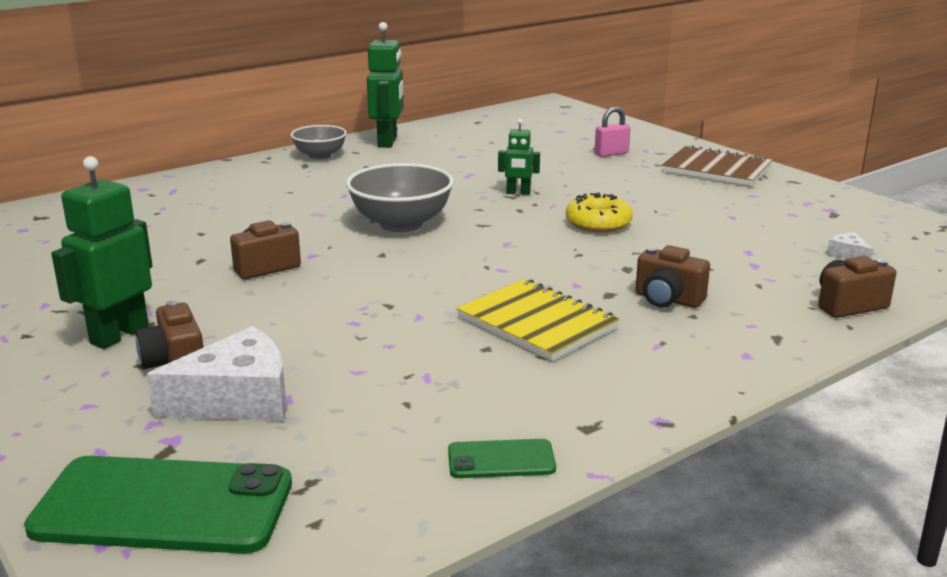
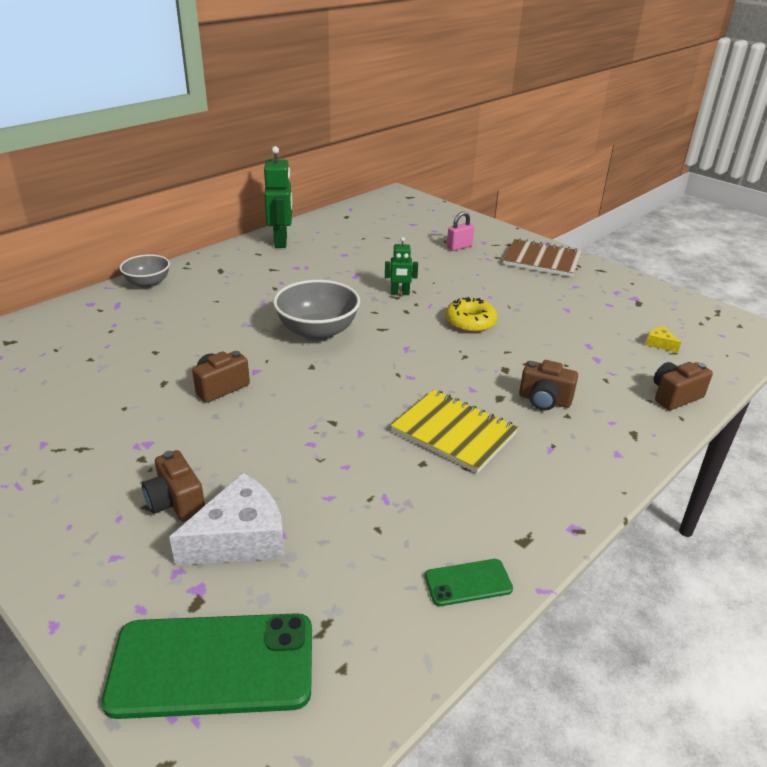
camera: 10 degrees left, 10 degrees up
green robot [51,156,153,349] -> none
grey bowl [291,125,347,160] -> grey bowl moved to [119,254,170,289]
white cheese [827,232,873,259] -> yellow cheese [645,326,681,353]

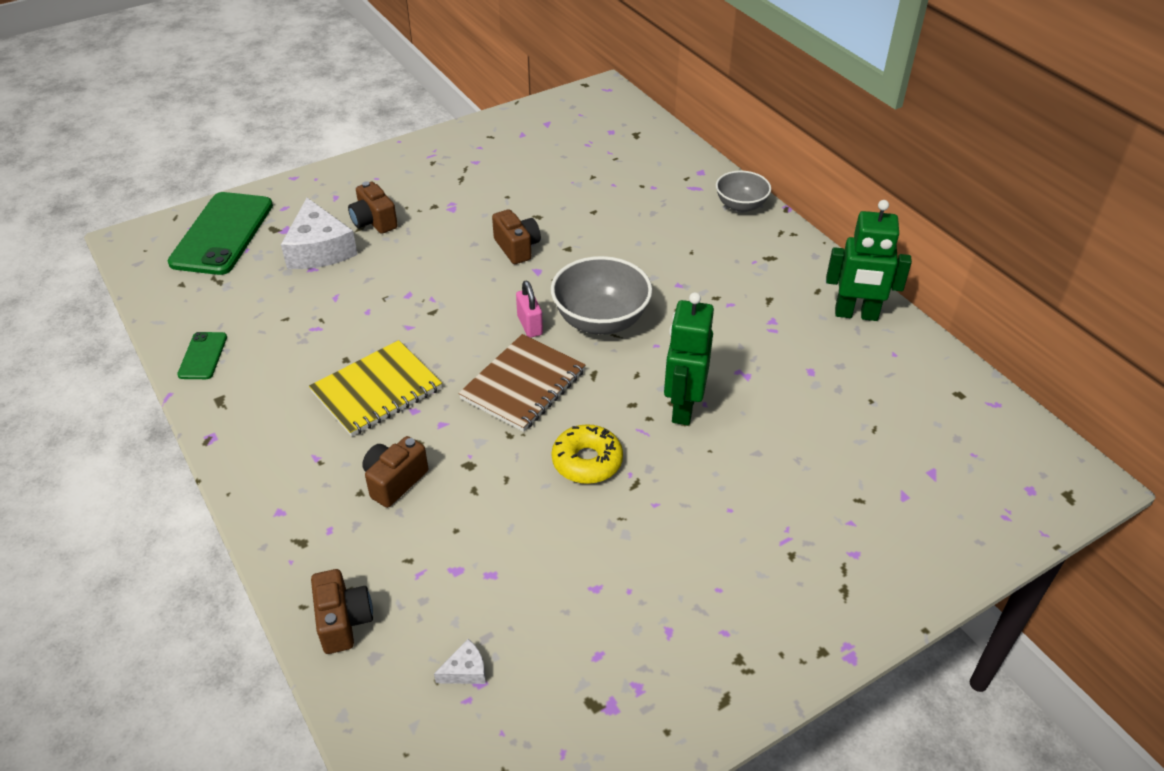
camera: 105 degrees right, 10 degrees up
brown camera [142,450,205,522] -> brown camera turned 105 degrees counterclockwise [348,181,398,234]
green robot [385,237,418,295] -> green robot [664,292,714,425], size x1.79
pink padlock [447,211,474,251] -> pink padlock moved to [516,281,543,338]
brown notebook [503,238,582,277] -> brown notebook moved to [458,334,586,432]
yellow cheese [645,326,681,353] -> white cheese [434,639,486,684]

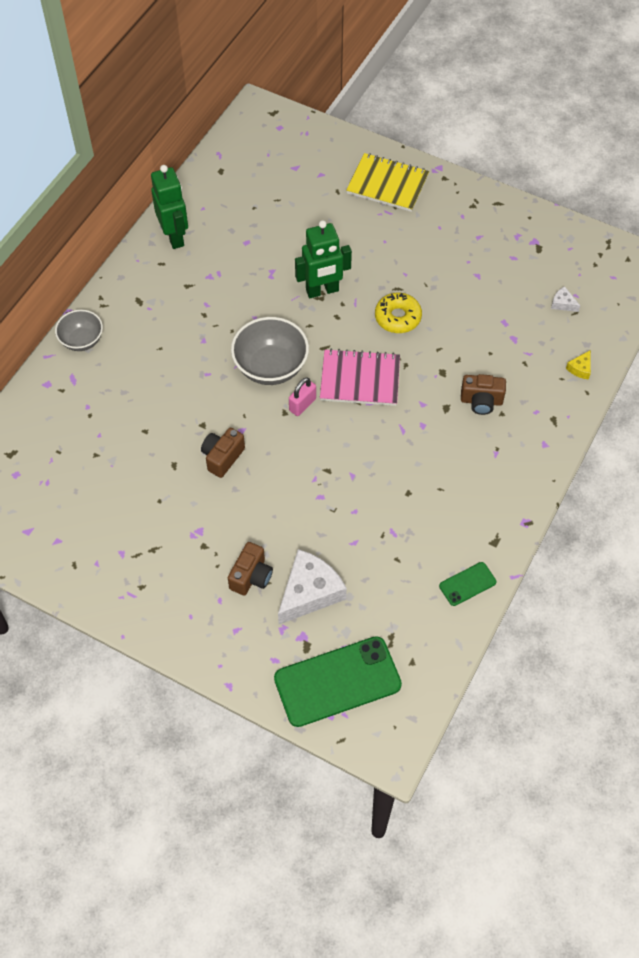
camera: 120 degrees left, 15 degrees up
yellow notebook [309,340,442,437] -> yellow notebook moved to [346,153,429,212]
brown camera [311,569,373,654] -> yellow cheese [566,351,591,380]
brown notebook [458,334,586,432] -> pink notebook [320,349,400,406]

